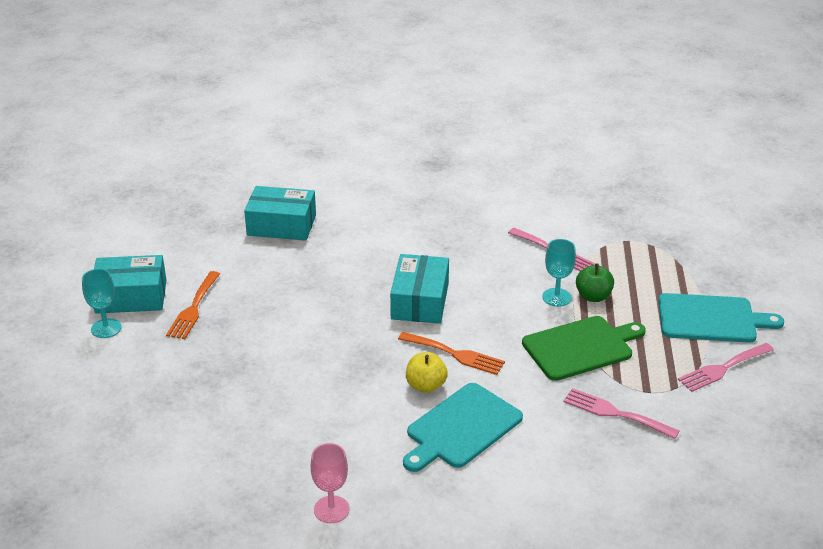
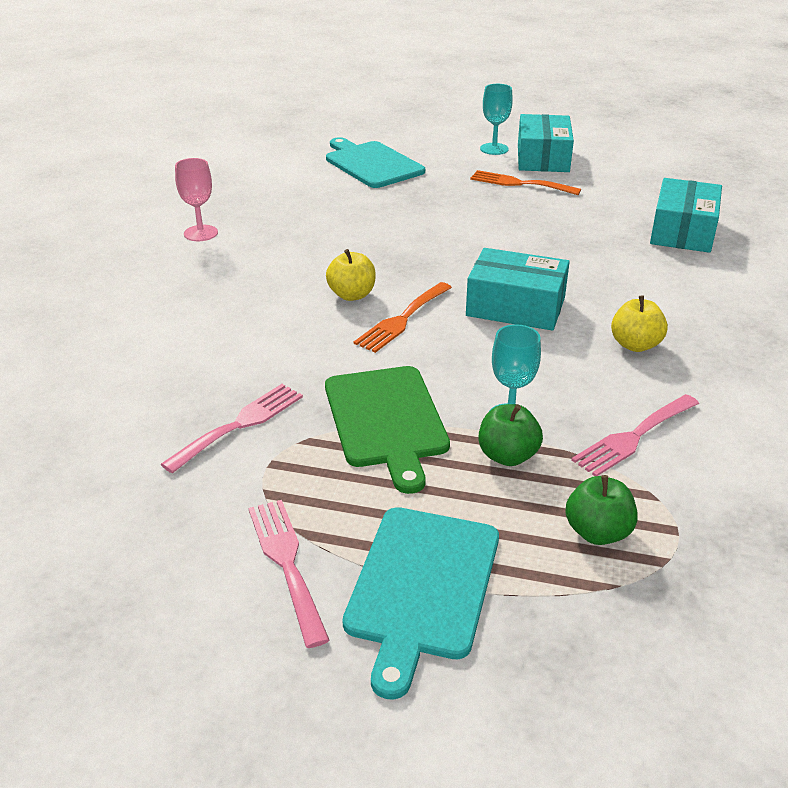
camera: 100 degrees right, 0 degrees up
turquoise cutting board [403,383,523,472] -> turquoise cutting board moved to [326,137,425,188]
none -> green apple [565,475,638,545]
none -> yellow apple [611,295,668,352]

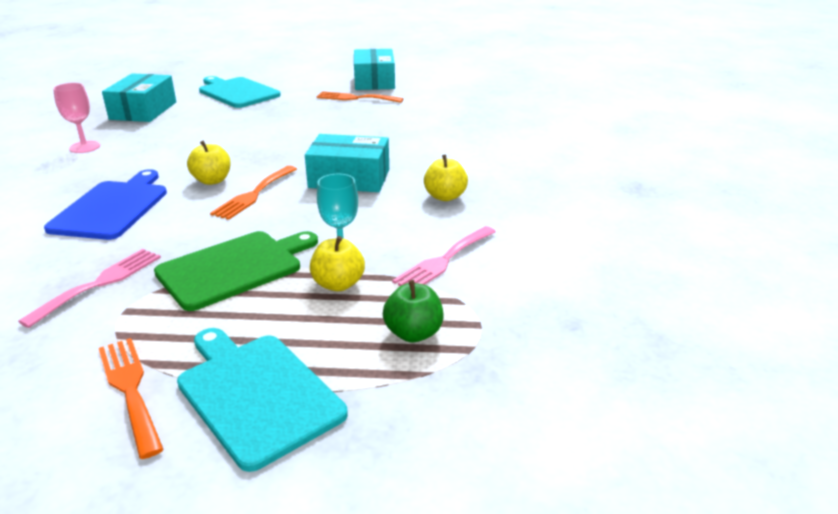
camera: 10 degrees left, 5 degrees down
pink fork [248,500,330,648] -> orange fork [99,338,164,459]
green cutting board [325,366,450,494] -> green cutting board turned 105 degrees counterclockwise [154,231,318,311]
turquoise cutting board [343,507,499,700] -> turquoise cutting board turned 135 degrees clockwise [177,328,348,472]
green apple [479,404,543,466] -> yellow apple [310,236,365,291]
turquoise goblet [480,84,513,155] -> none
turquoise box [650,178,722,253] -> turquoise box moved to [102,73,176,122]
none -> blue cutting board [44,169,167,240]

